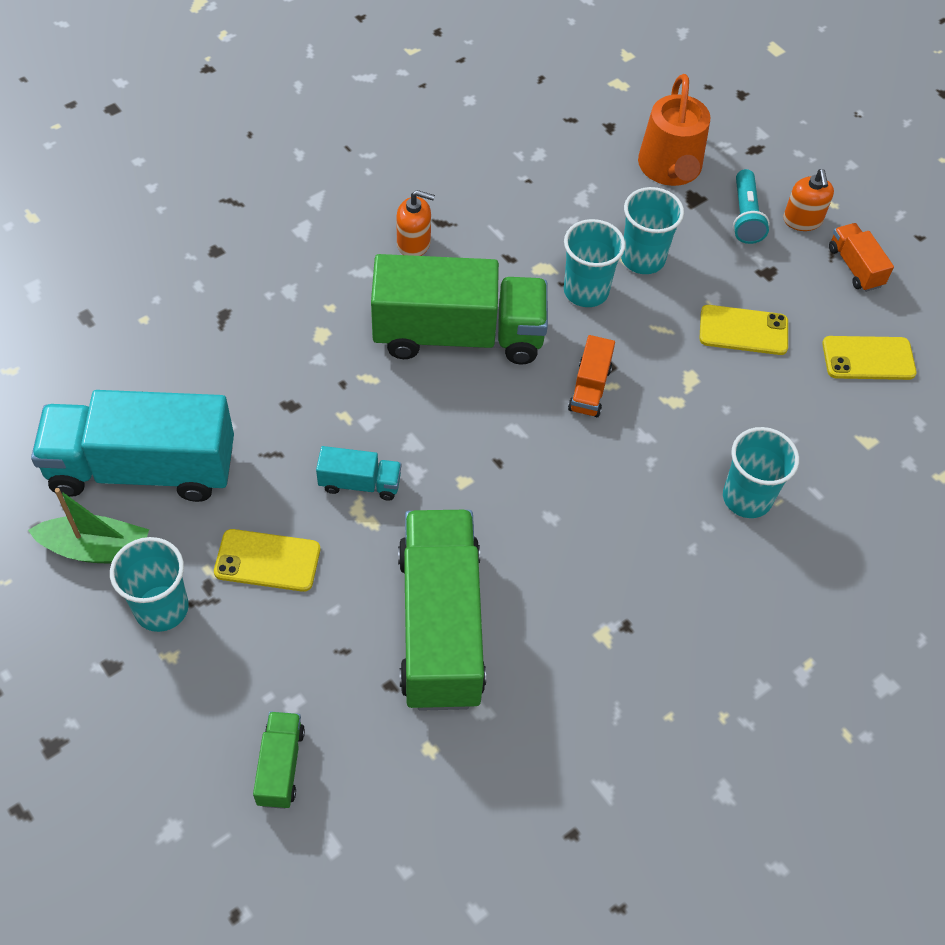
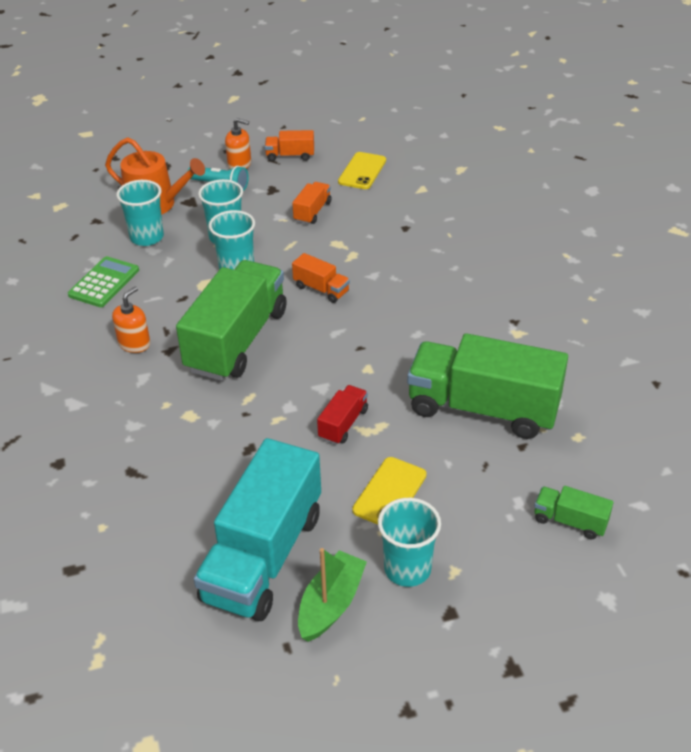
camera: 65 degrees left, 15 degrees down
turquoise truck [316,446,401,501] -> red truck [317,385,368,445]
yellow phone [699,305,788,355] -> orange truck [292,182,331,224]
turquoise cup [723,427,799,518] -> turquoise cup moved to [116,180,164,246]
none -> green calculator [68,256,139,307]

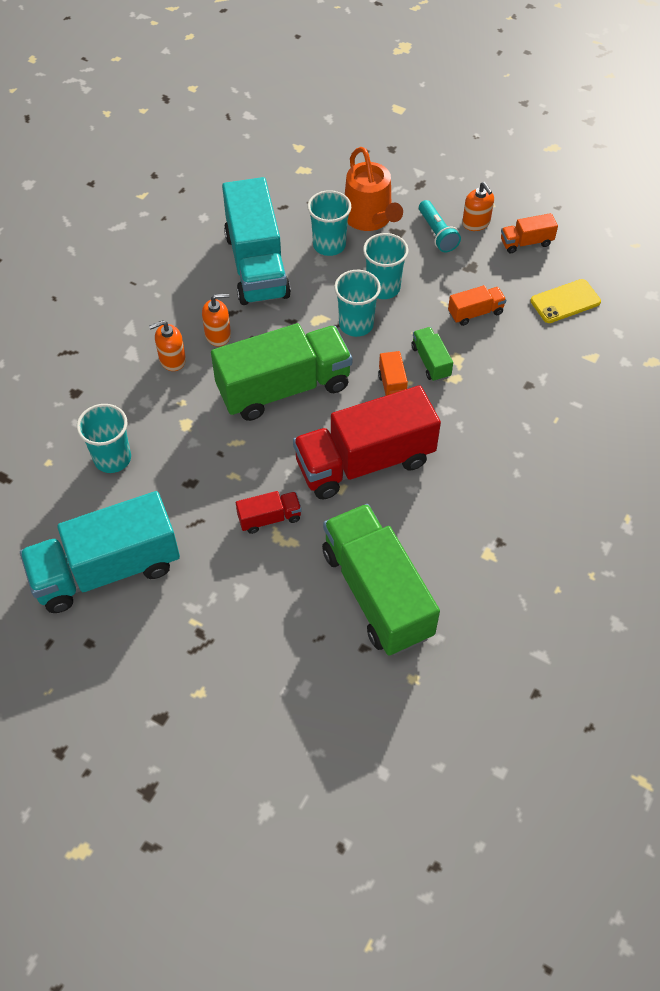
camera: 45 degrees right, 15 degrees up
green calculator [68,256,139,307] -> turquoise truck [222,177,291,305]
orange truck [265,130,314,161] -> orange truck turned 60 degrees counterclockwise [501,213,558,253]
green boat [298,548,367,642] -> none
yellow phone [352,457,427,525] -> none
turquoise cup [378,498,441,587] -> turquoise cup moved to [77,404,131,473]
green truck [534,486,614,539] -> green truck moved to [411,327,453,382]
none -> orange soap dispenser [149,320,186,371]
none -> red truck [293,385,441,499]

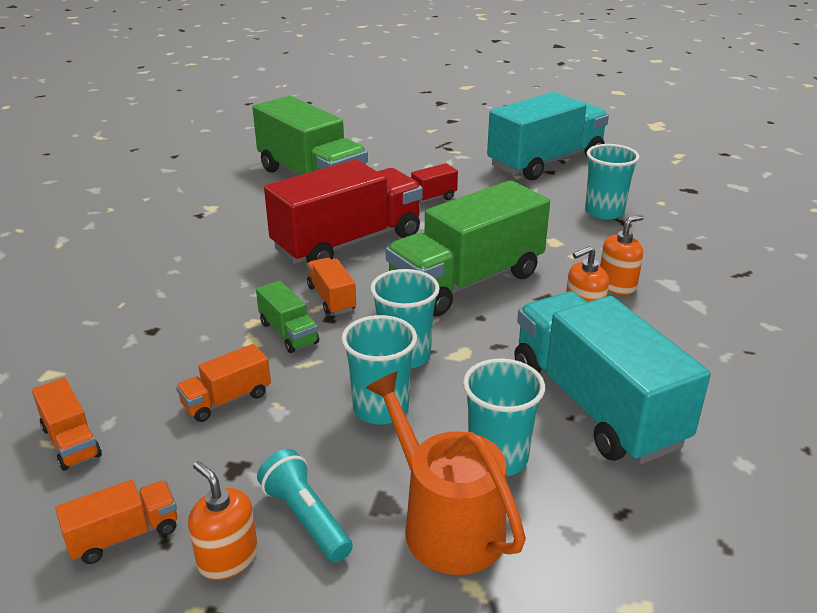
camera: 165 degrees right, 25 degrees down
yellow phone [530,279,601,323] -> orange truck [32,378,102,471]

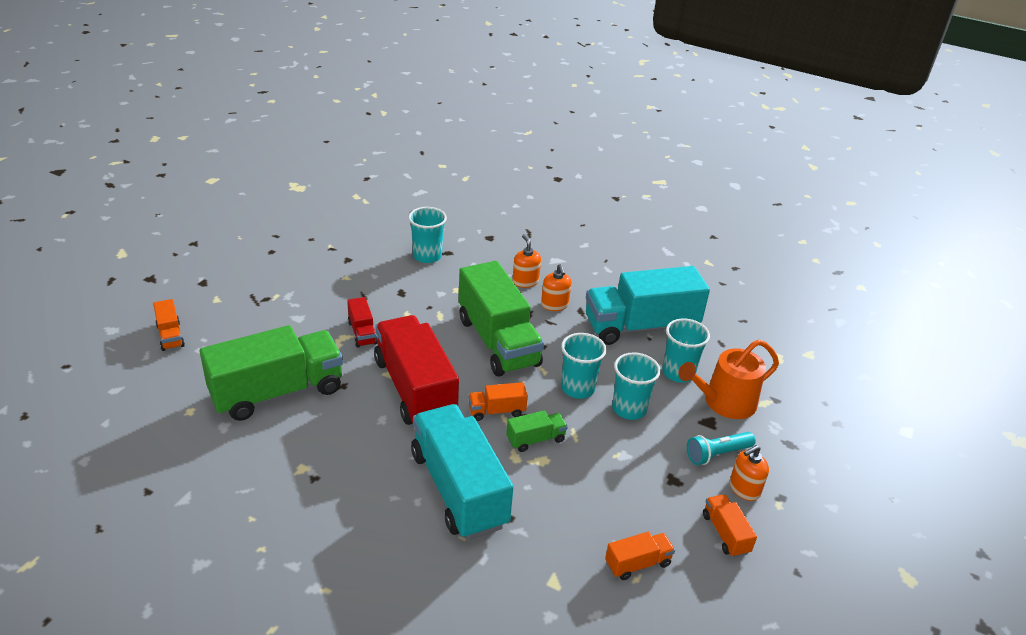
camera: 80 degrees left, 5 degrees up
orange truck [176,344,271,422] -> orange truck moved to [153,299,185,351]
turquoise truck [487,92,609,180] -> turquoise truck moved to [411,404,514,540]

